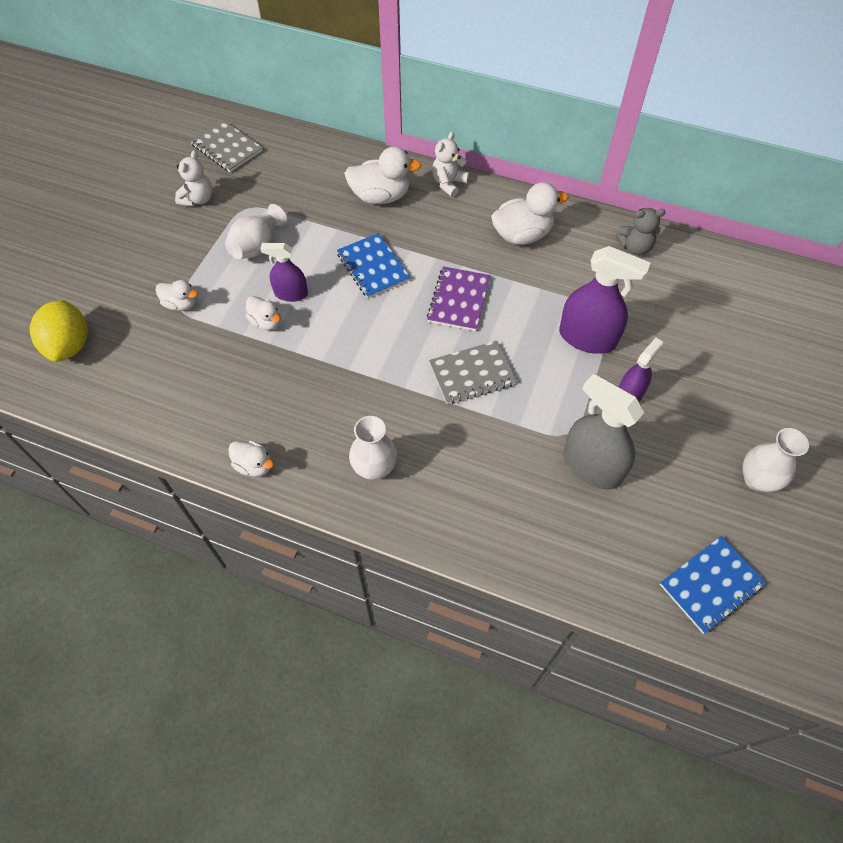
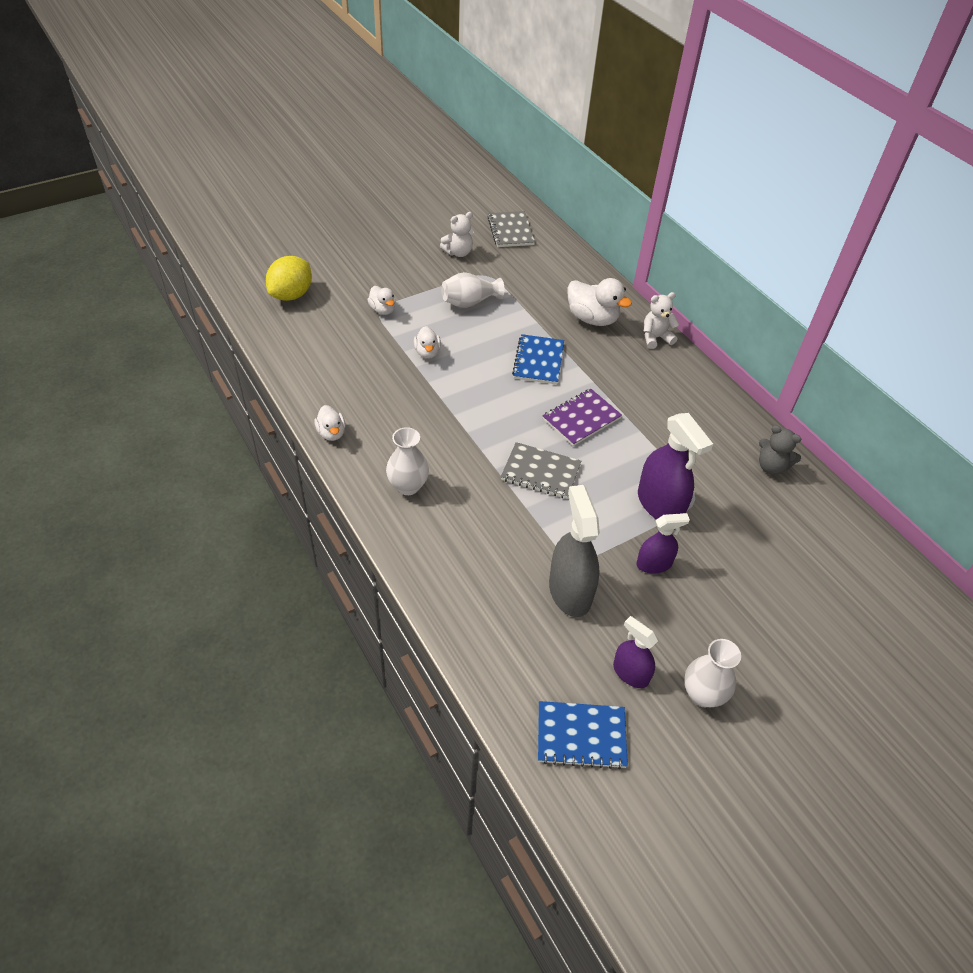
camera: 35 degrees right, 10 degrees down
purple spray bottle [260,243,308,302] -> purple spray bottle moved to [613,616,658,688]
white duck [491,182,569,245] -> none

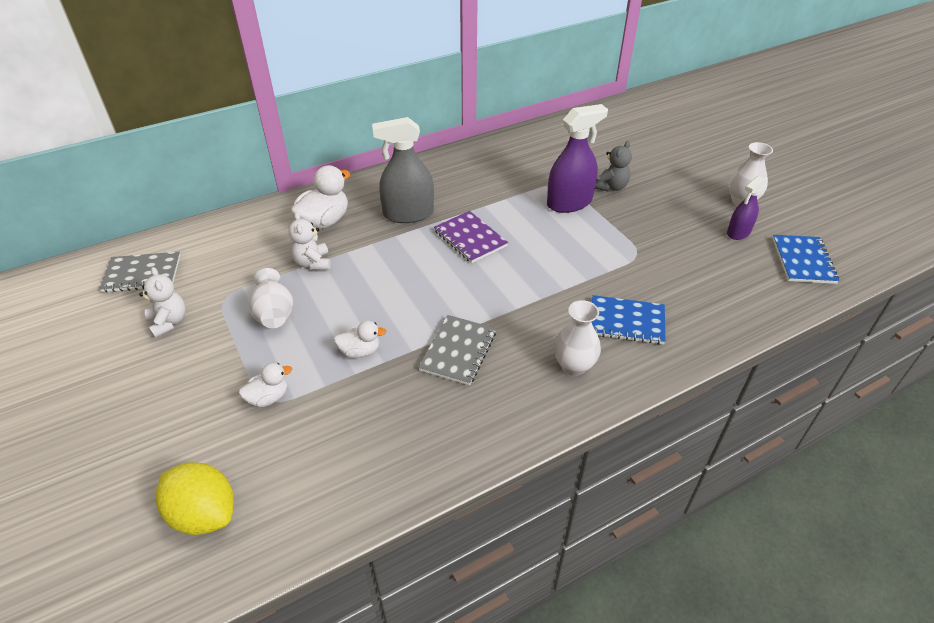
camera: 85 degrees left, 5 degrees down
white duck [314,405,345,441] -> none
grey notebook [501,442,581,499] -> grey notebook moved to [418,315,496,385]
blue notebook [512,334,564,384] -> blue notebook moved to [592,295,666,345]
grey spray bottle [549,485,600,617] -> grey spray bottle moved to [372,117,434,223]
purple spray bottle [636,513,690,574] -> none
white teddy bear [644,292,679,349] -> white teddy bear moved to [289,212,331,270]
grey teddy bear [759,425,801,475] -> grey teddy bear moved to [595,141,632,192]

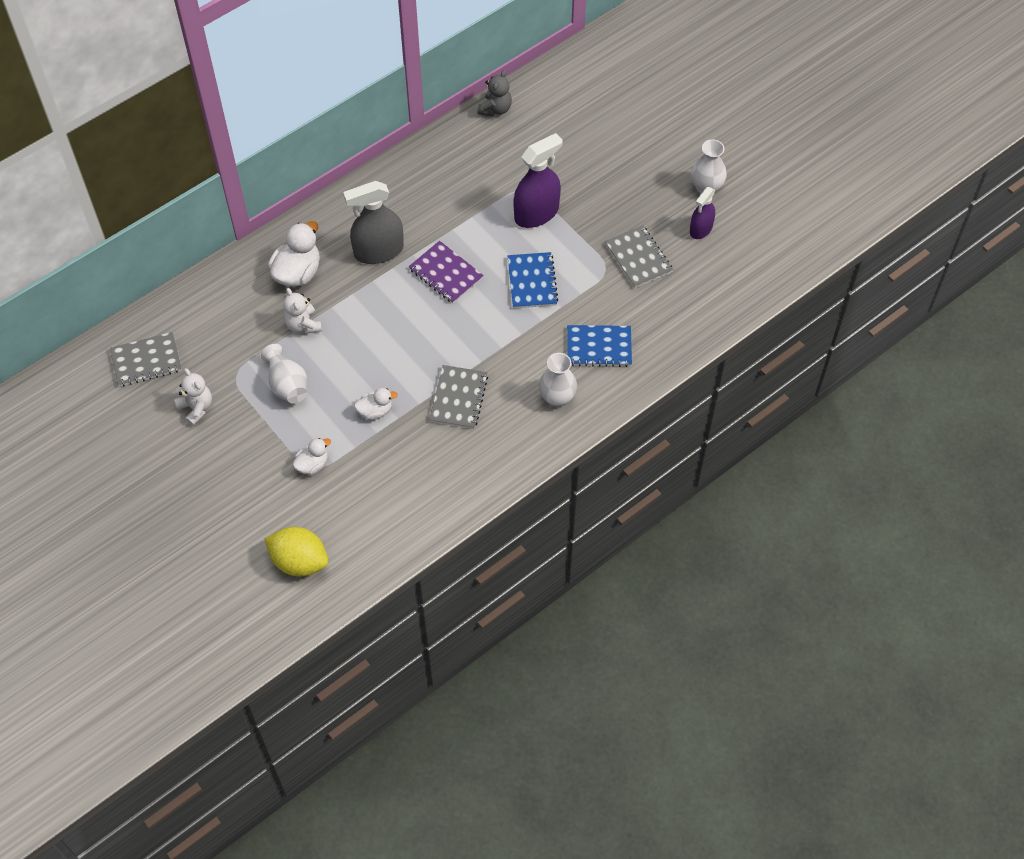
camera: 10 degrees left, 15 degrees up
grey teddy bear [595,141,632,192] -> grey teddy bear moved to [478,70,512,116]
blue notebook [773,235,840,284] -> blue notebook moved to [508,252,559,308]
none -> grey notebook [605,225,673,288]

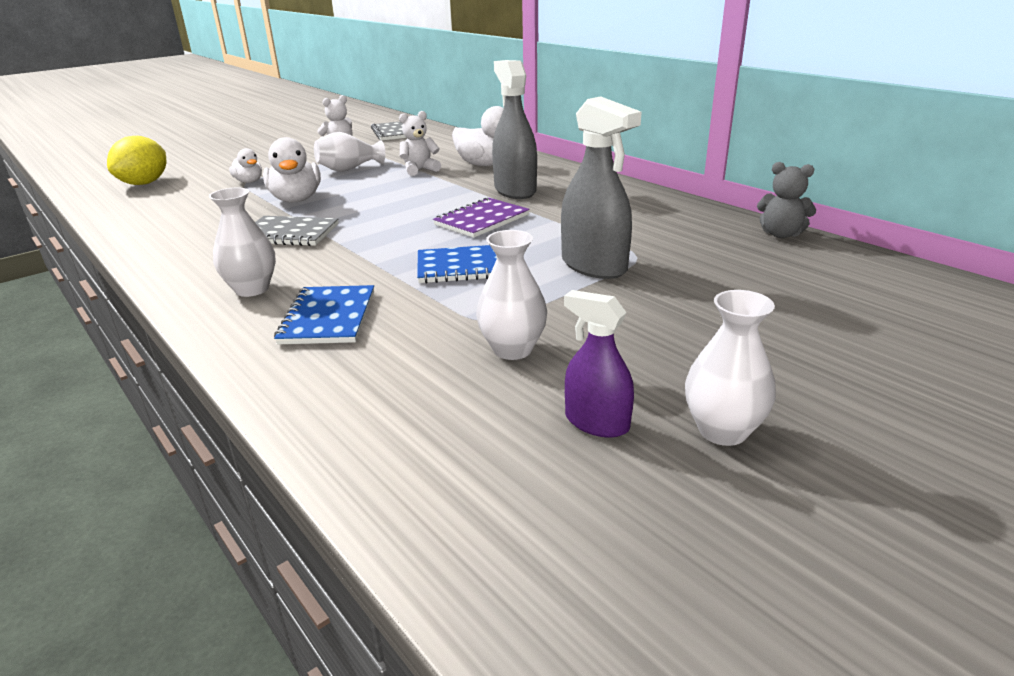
camera: 90 degrees right, 30 degrees down
white duck [354,388,398,420] -> white duck [263,137,321,203], size x1.73
purple spray bottle [513,133,563,228] -> grey spray bottle [561,96,642,279]
grey notebook [605,225,673,288] -> white vase [476,230,547,360]

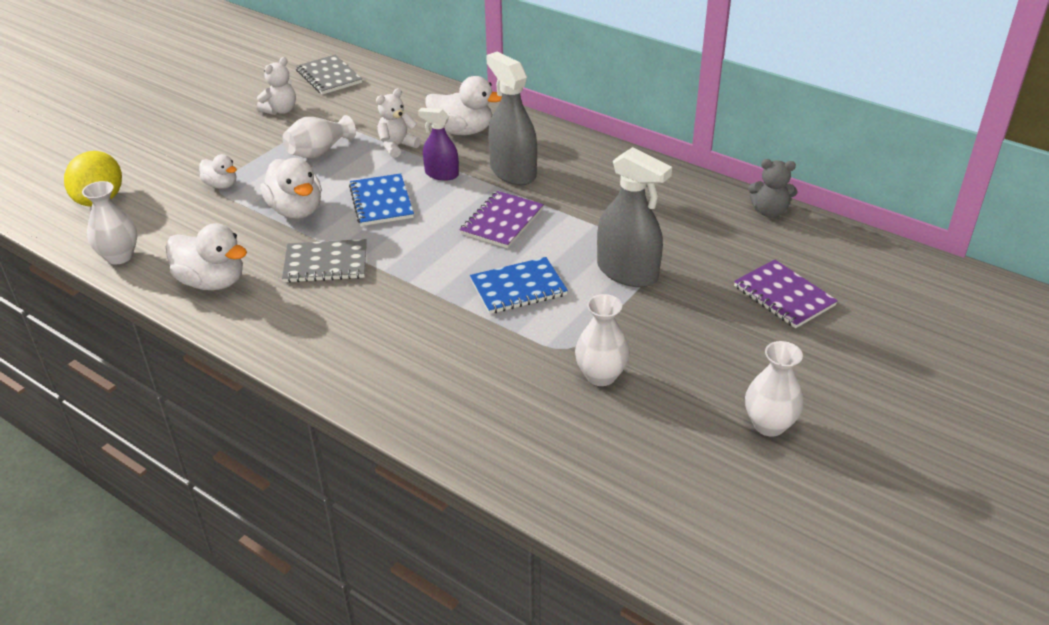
camera: 15 degrees left, 10 degrees up
white vase [209,188,276,297] -> white vase moved to [82,181,138,264]
blue notebook [274,285,374,345] -> blue notebook moved to [349,173,414,226]
purple spray bottle [564,290,634,438] -> purple spray bottle moved to [418,108,459,181]
none -> white duck [166,223,247,290]
none -> purple notebook [734,260,838,328]

